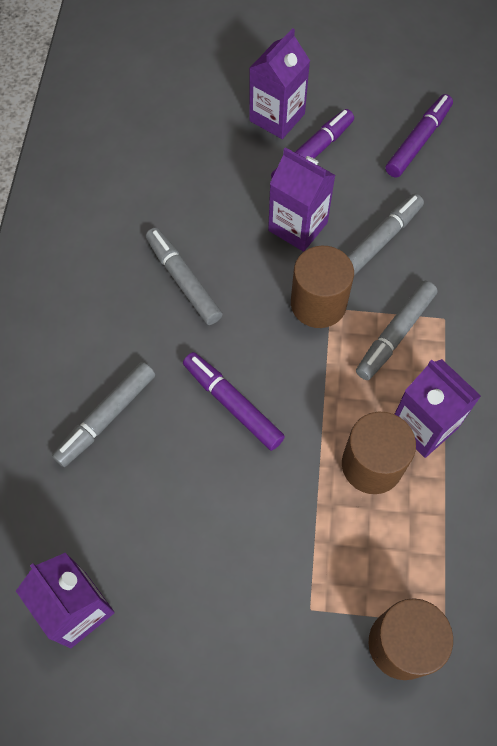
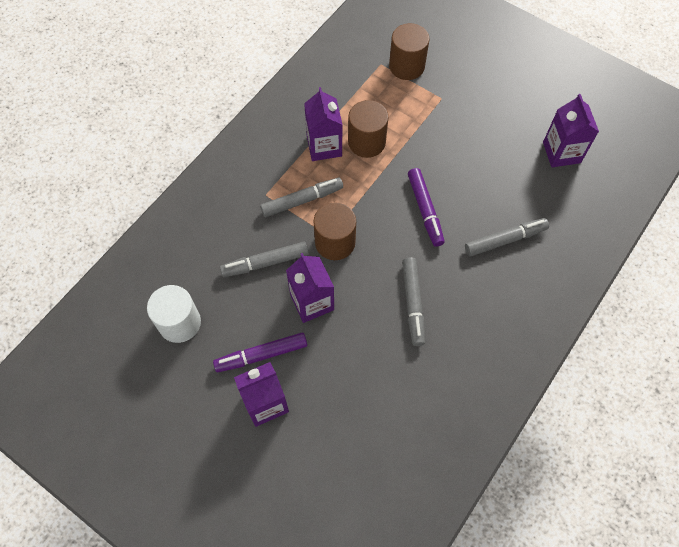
camera: 150 degrees left, 0 degrees up
purple marker [385,94,453,178] -> white cylinder [147,285,201,343]

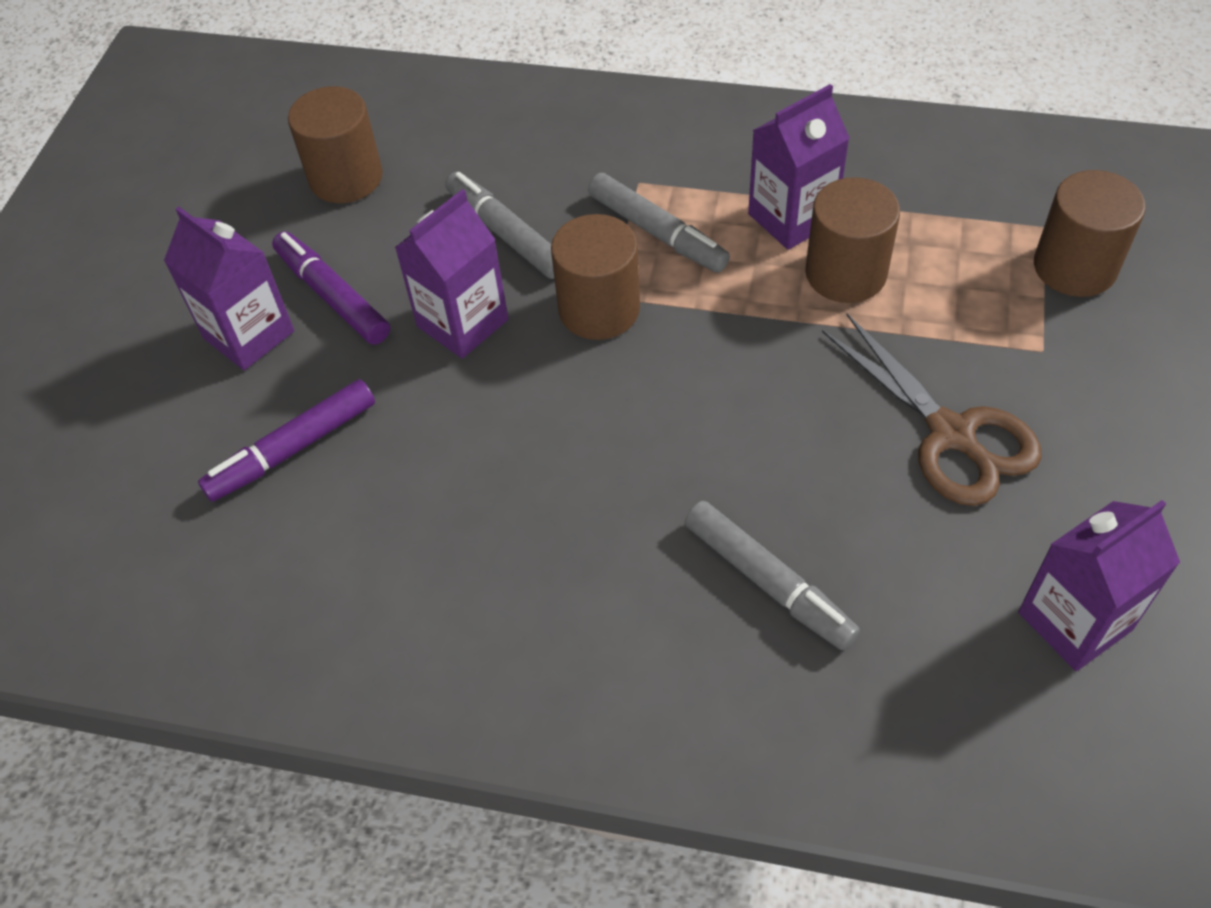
camera: 70 degrees right, 10 degrees down
white cylinder [147,285,201,343] -> brown cylinder [288,86,383,203]
grey marker [402,257,425,346] -> none
purple marker [408,168,445,247] -> purple marker moved to [198,379,375,502]
none -> brown scissors [822,314,1042,506]

